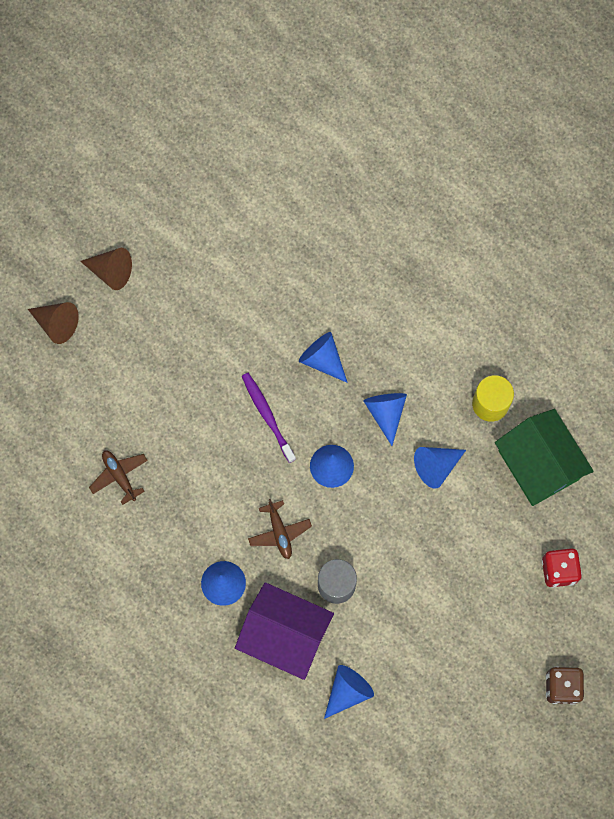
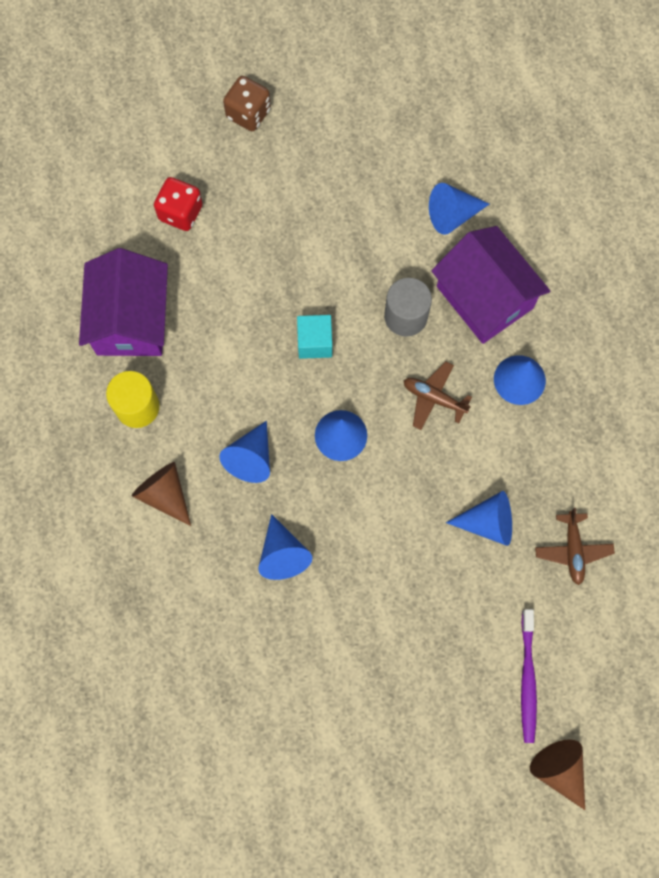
camera: 150 degrees left, 0 degrees up
brown cone [80,248,132,290] -> brown cone moved to [132,462,191,526]
purple toothbrush [242,373,296,463] -> purple toothbrush moved to [521,609,537,743]
brown plane [248,499,312,559] -> brown plane turned 75 degrees counterclockwise [403,361,472,430]
blue cone [414,447,466,489] -> blue cone moved to [446,491,512,546]
green house [495,409,594,506] -> purple house [79,248,168,356]
none -> turquoise cube [297,315,332,359]

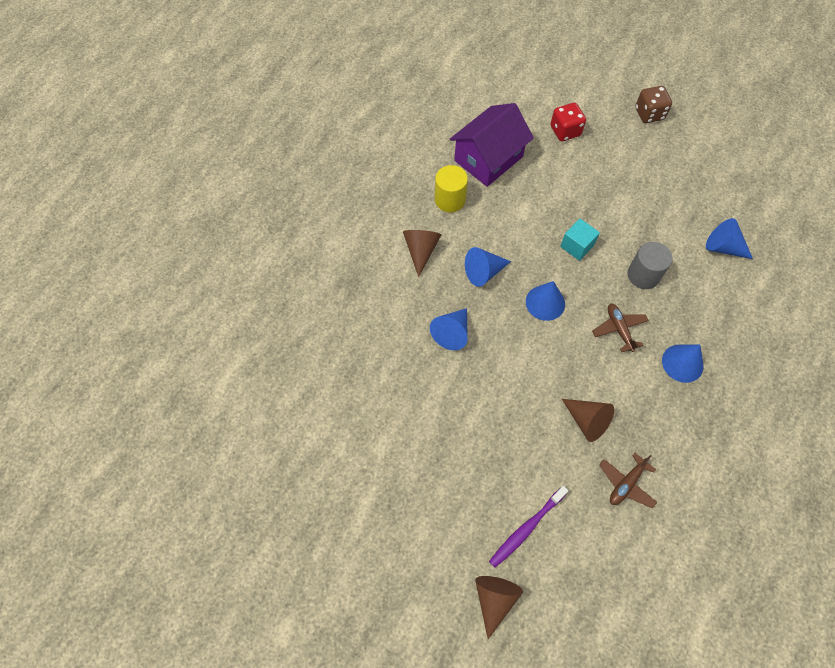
camera: 45 degrees right, 10 degrees down
purple house [431,226,550,344] -> none
blue cone [446,491,512,546] -> brown cone [562,399,614,442]

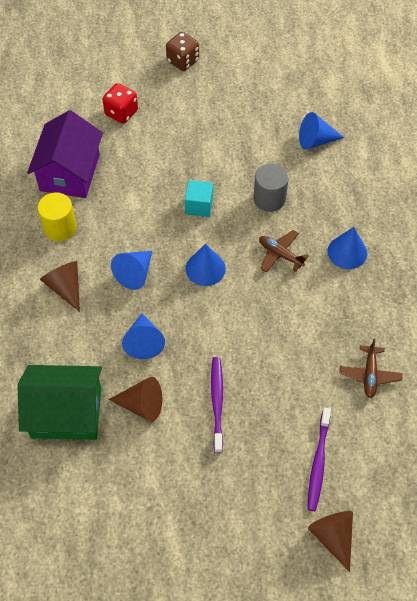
camera: 35 degrees left, 5 degrees down
brown cone [562,399,614,442] -> brown cone moved to [109,377,162,422]
none -> green house [18,365,102,440]
none -> purple toothbrush [211,357,223,453]

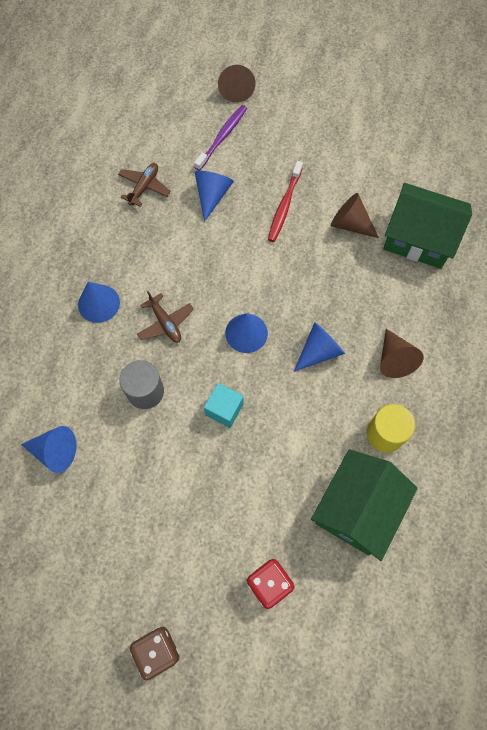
camera: 160 degrees left, 10 degrees up
purple house [27,110,103,198] -> green house [311,449,418,561]
blue cone [122,314,165,359] -> blue cone moved to [195,171,234,222]
purple toothbrush [211,357,223,453] -> red toothbrush [268,161,303,242]

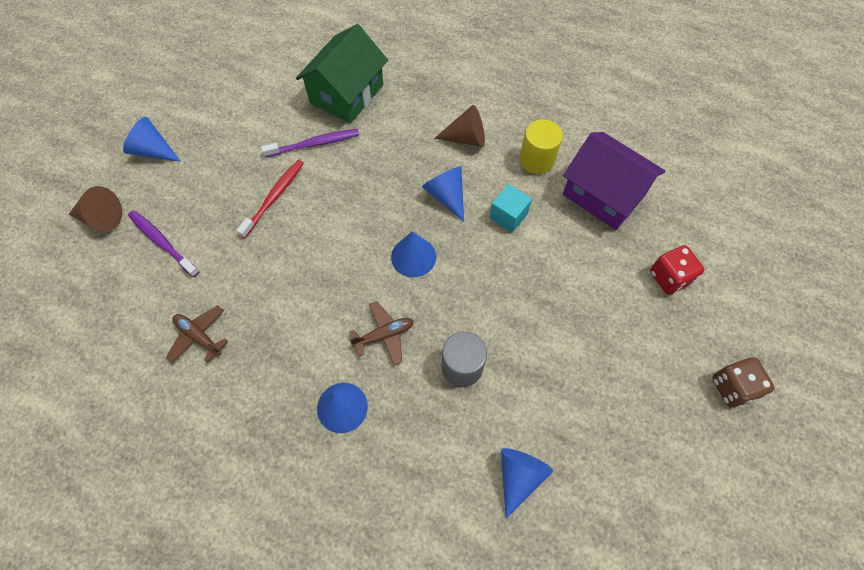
camera: 80 degrees left, 5 degrees down
blue cone [195,171,234,222] -> blue cone moved to [123,117,181,162]
turquoise cube [204,383,244,428] -> turquoise cube moved to [489,184,532,233]
red toothbrush [268,161,303,242] -> red toothbrush turned 90 degrees counterclockwise [236,160,304,238]
green house [311,449,418,561] -> purple house [563,132,666,230]
brown cone [331,193,379,238] -> purple toothbrush [261,129,359,157]

